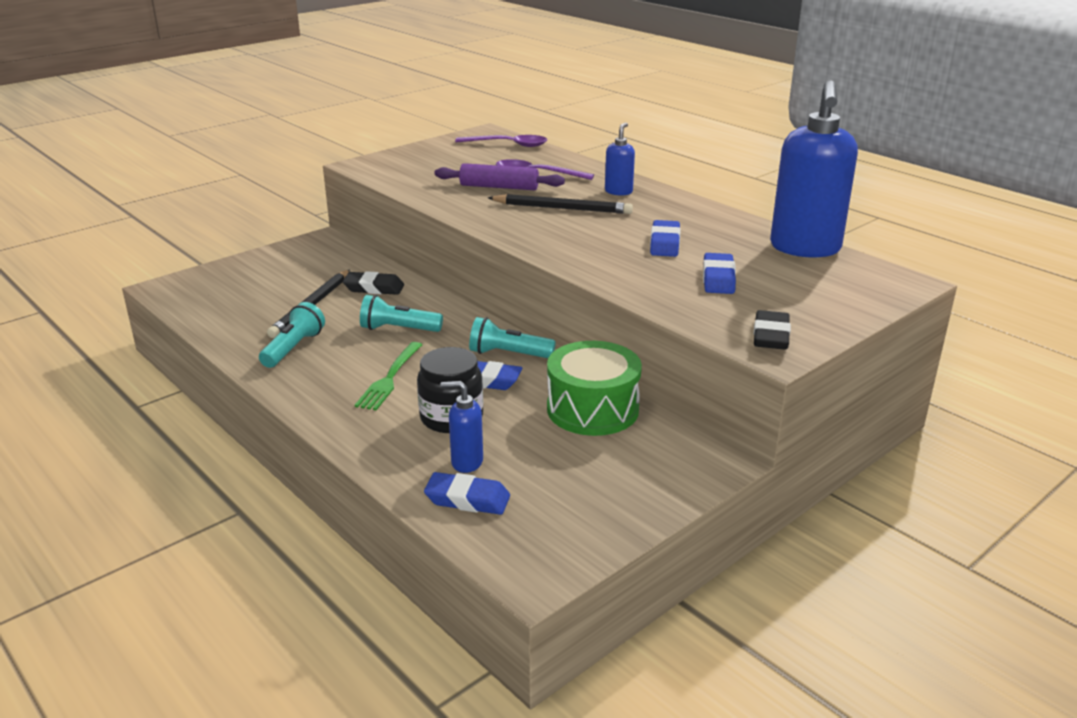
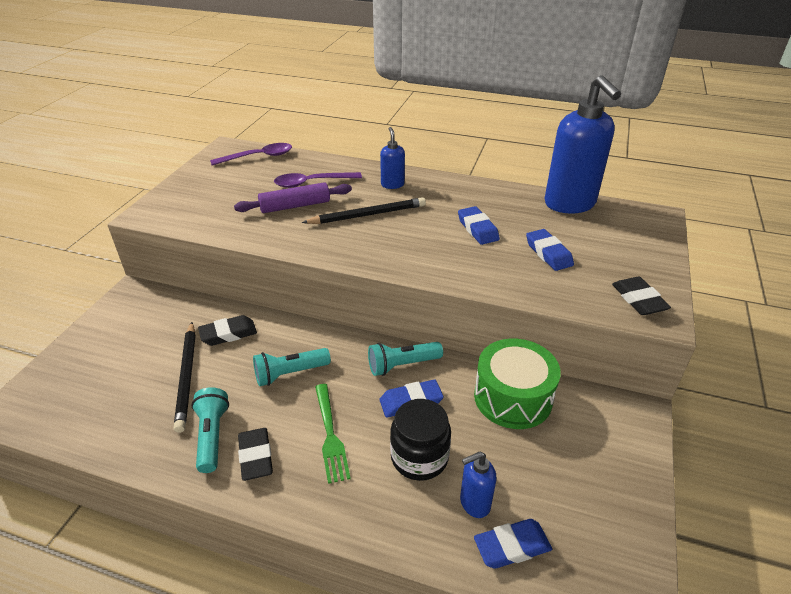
camera: 30 degrees left, 10 degrees up
none -> black eraser [238,428,273,481]

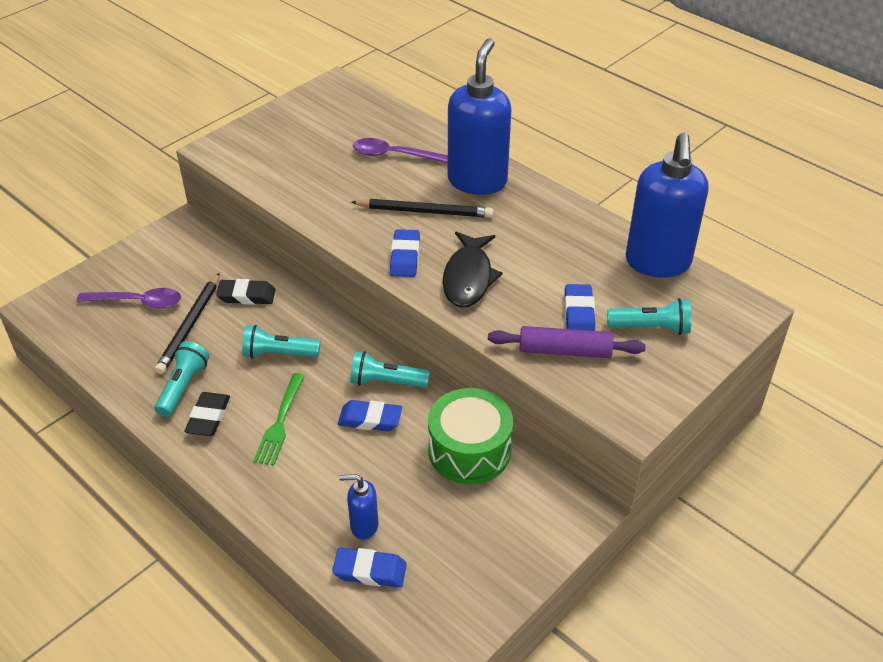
camera: 25 degrees right, 5 degrees up
purple spoon [210,143,292,165] -> purple spoon moved to [77,288,181,309]
purple rolling pin [234,182,352,213] -> purple rolling pin moved to [488,326,646,358]
blue soap dispenser [380,127,405,189] -> blue soap dispenser [448,38,512,195], size x2.16
black jar [390,399,451,481] -> none
blue eraser [458,206,500,245] -> blue eraser moved to [390,229,420,277]
black eraser [612,277,671,315] -> none
none -> black fish [443,232,503,308]
none -> turquoise flashlight [607,298,691,335]

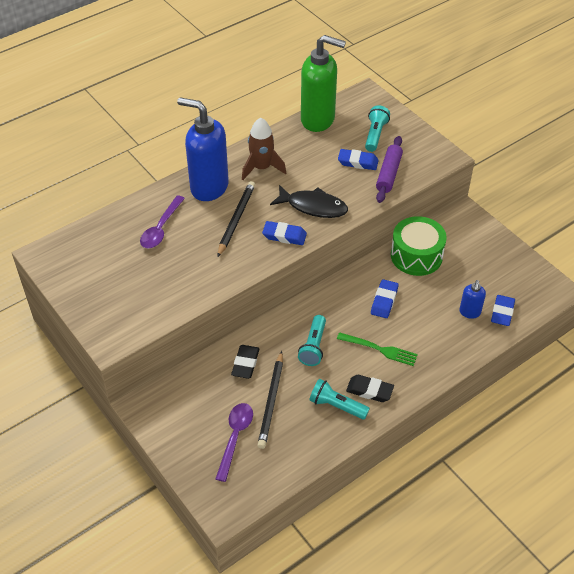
camera: 80 degrees left, 5 degrees up
black pencil [155,273,220,374] -> black pencil turned 75 degrees clockwise [257,351,283,449]
turquoise flashlight [350,351,430,388] -> none
blue soap dispenser [626,132,708,277] -> green soap dispenser [301,35,346,132]
none -> brown rocket [242,118,286,180]

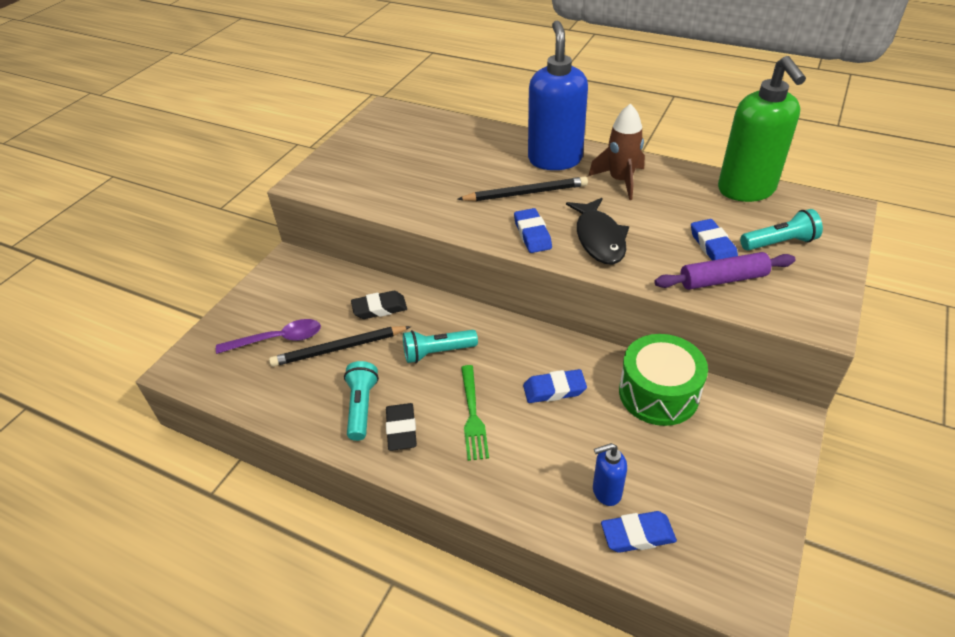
camera: 65 degrees right, 5 degrees down
purple spoon [140,195,185,248] -> none

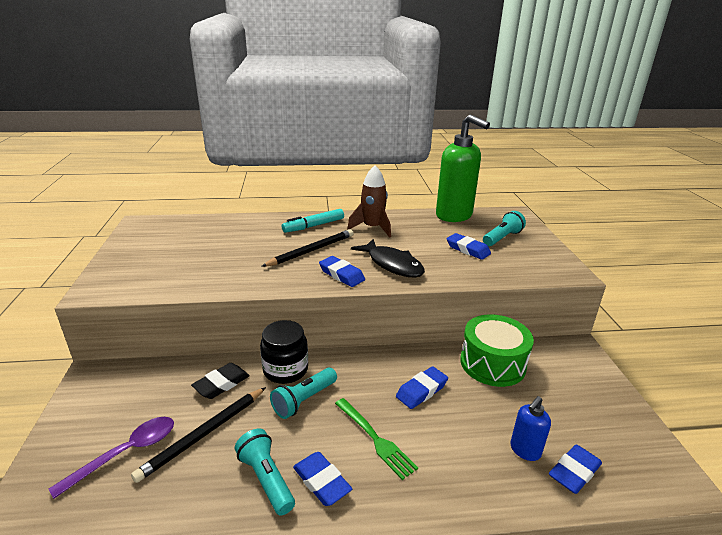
camera: 35 degrees left, 15 degrees down
black eraser [386,403,417,451] -> blue eraser [293,452,352,506]
blue soap dispenser [528,21,588,170] -> turquoise marker [282,209,344,233]
purple rolling pin [655,252,795,290] -> none
none -> black jar [260,320,308,384]

